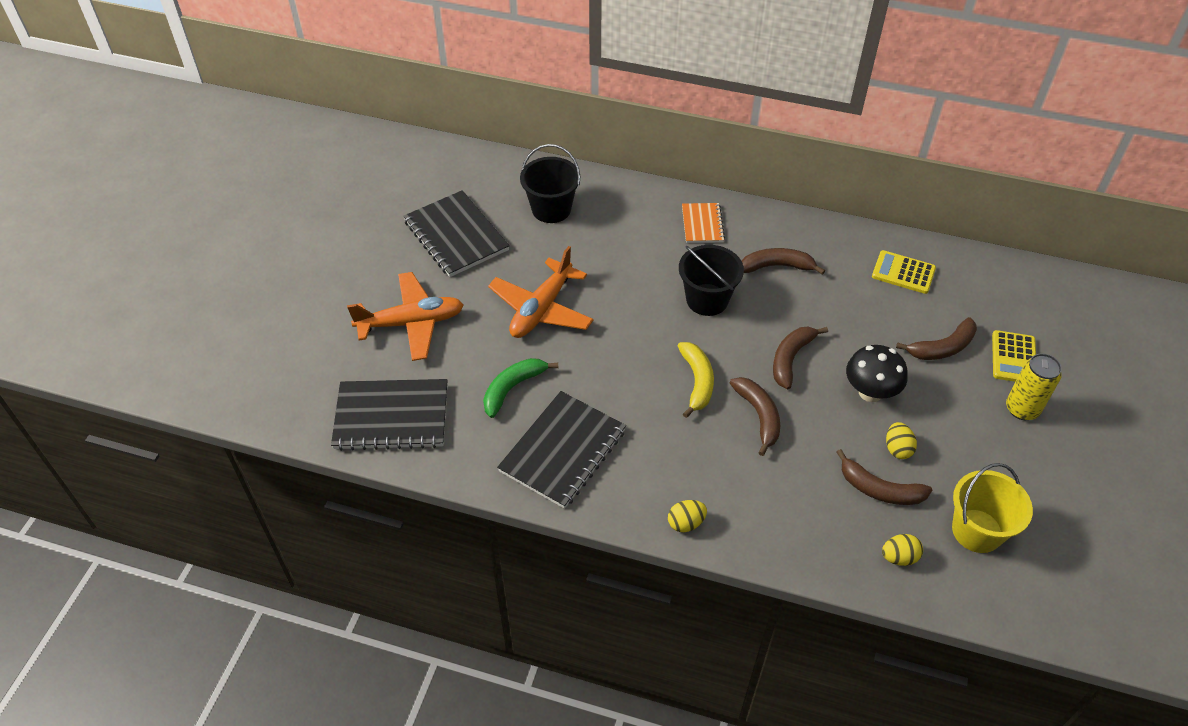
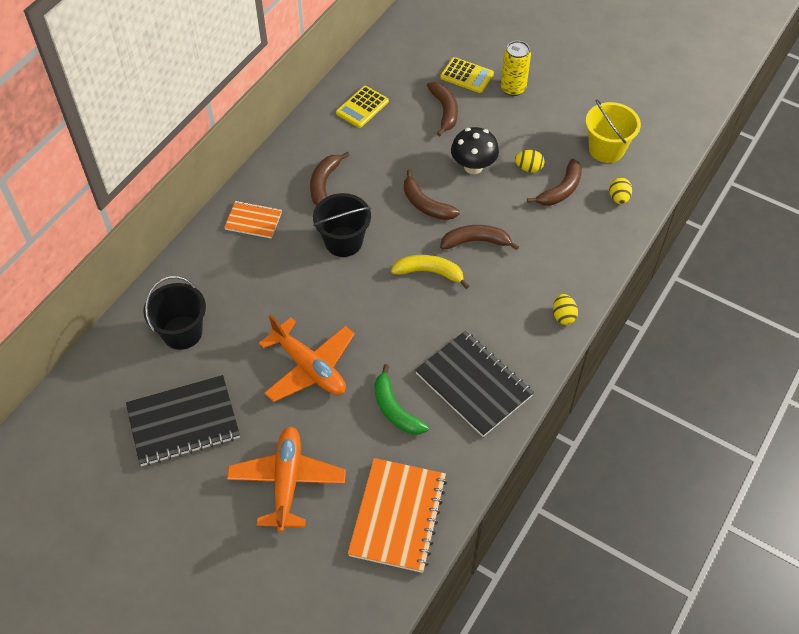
camera: 75 degrees left, 5 degrees up
black notebook [331,379,448,451] -> orange notebook [348,458,447,573]

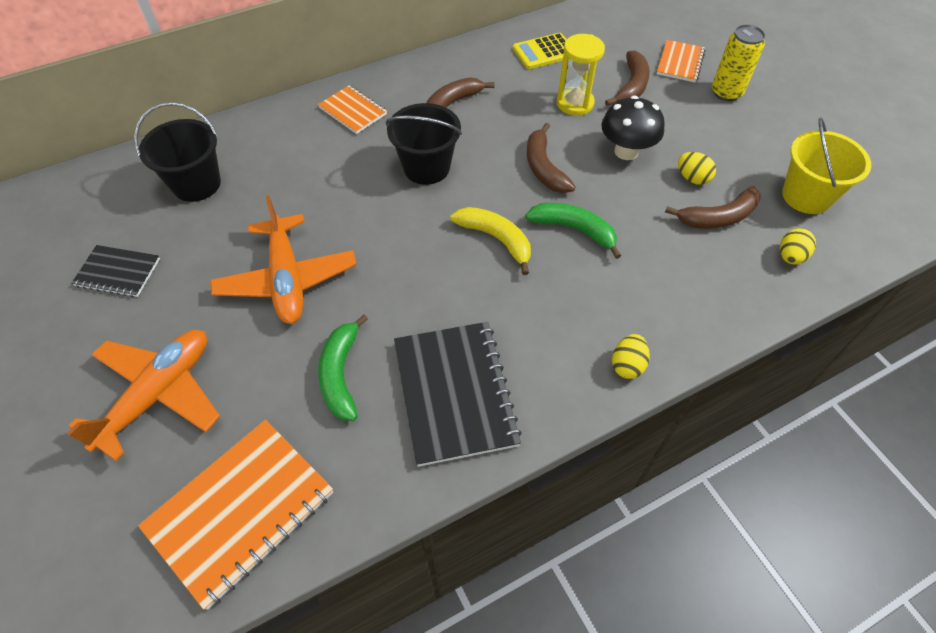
camera: 30 degrees right, 0 degrees up
black notebook [126,375,240,466] -> black notebook [71,245,160,297], size x0.56
yellow calculator [440,57,494,93] -> orange notebook [657,40,705,82]
brown banana [440,225,519,250] -> green banana [525,203,621,259]
none -> yellow hourglass [557,34,605,116]

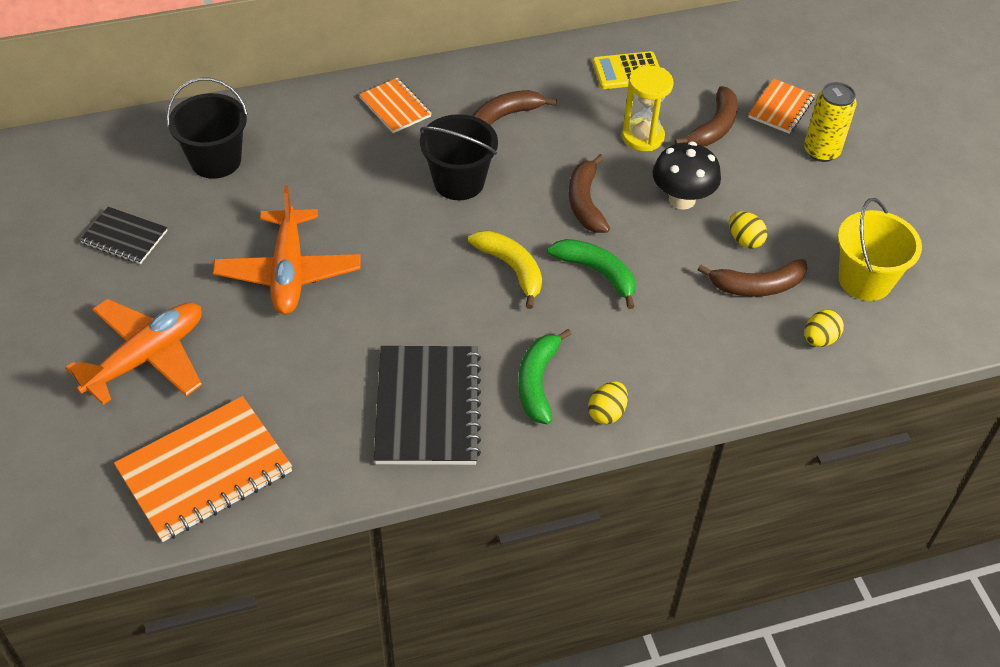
camera: 10 degrees right, 5 degrees down
green banana [318,314,368,421] -> green banana moved to [518,329,572,424]

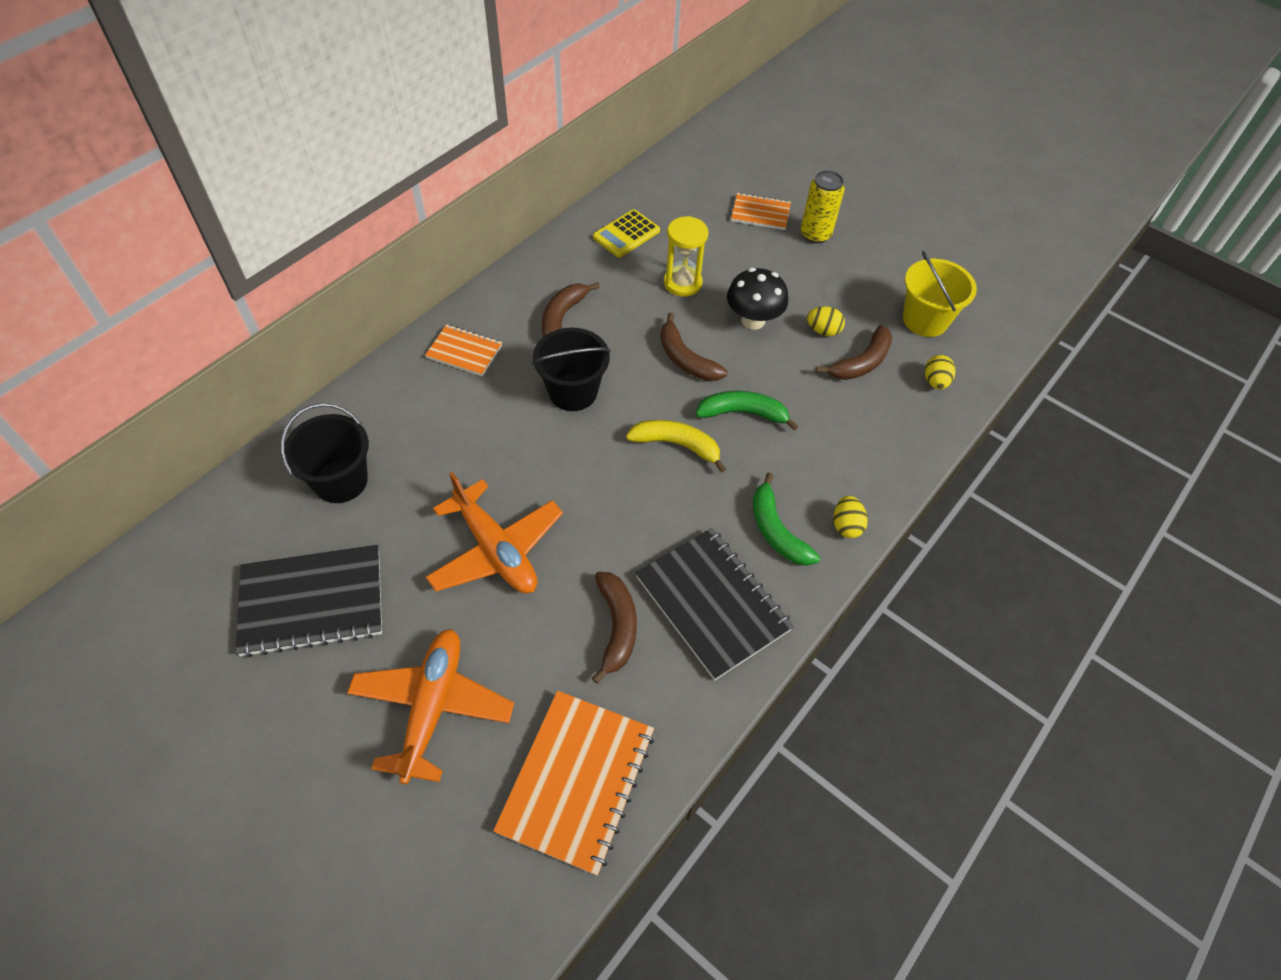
camera: 35 degrees left, 5 degrees up
black notebook [80,207,168,264] -> black notebook [235,545,382,657], size x1.79
brown banana [675,86,738,146] -> brown banana moved to [592,572,637,684]
orange notebook [748,79,815,134] -> orange notebook turned 75 degrees counterclockwise [731,193,791,230]

